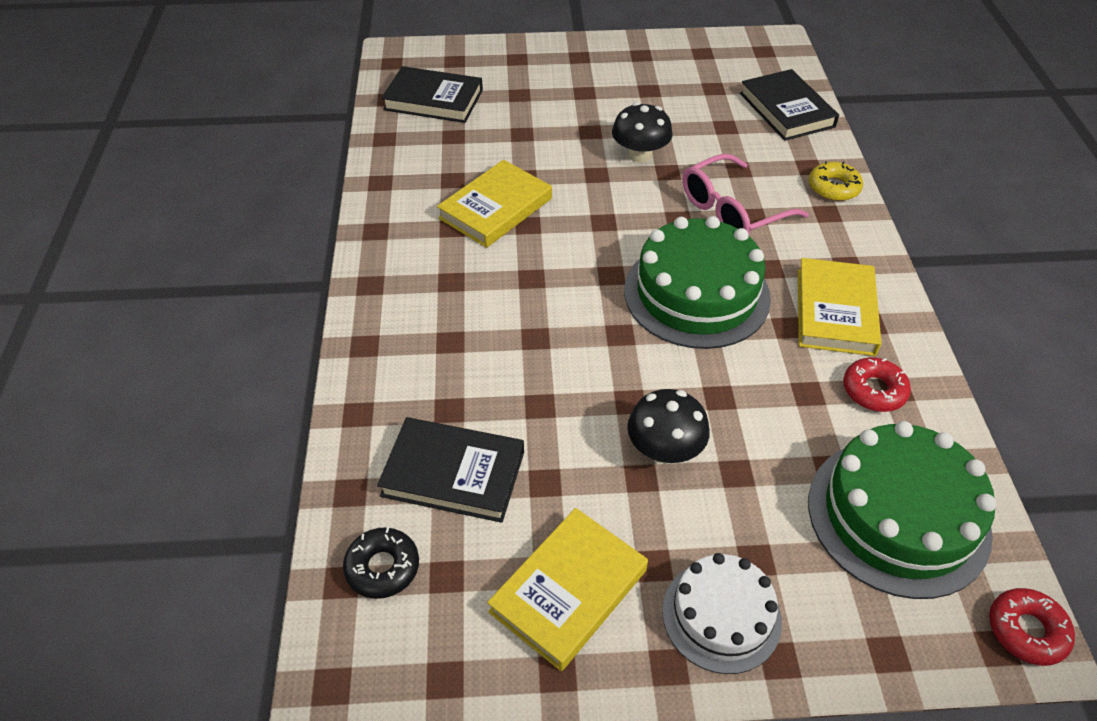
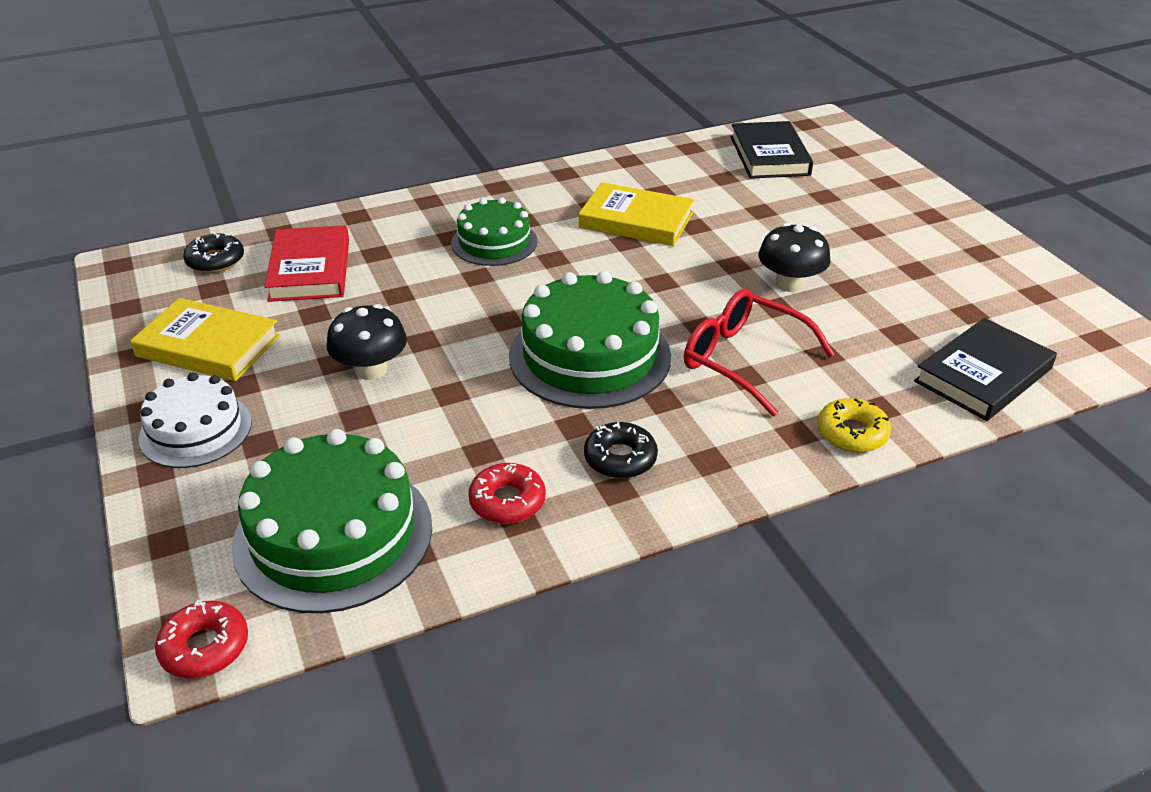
camera: 70 degrees right, 10 degrees down
black book [377,417,524,523] -> red book [264,225,349,302]
pink glasses [682,154,809,234] -> red glasses [684,289,834,416]
yellow book [798,258,881,356] -> black donut [584,422,658,479]
none -> green cake [451,197,538,266]

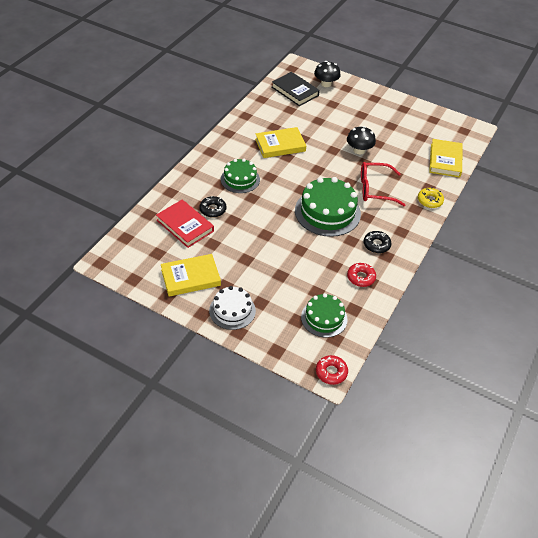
camera: 40 degrees left, 10 degrees up
black donut [183,233,244,273] -> black donut moved to [199,196,226,218]
green cake [232,429,432,613] -> green cake [301,293,348,337], size x0.62
black mushroom [326,304,407,380] -> black mushroom moved to [314,61,341,87]
black book [914,318,1057,421] -> yellow book [429,139,463,178]

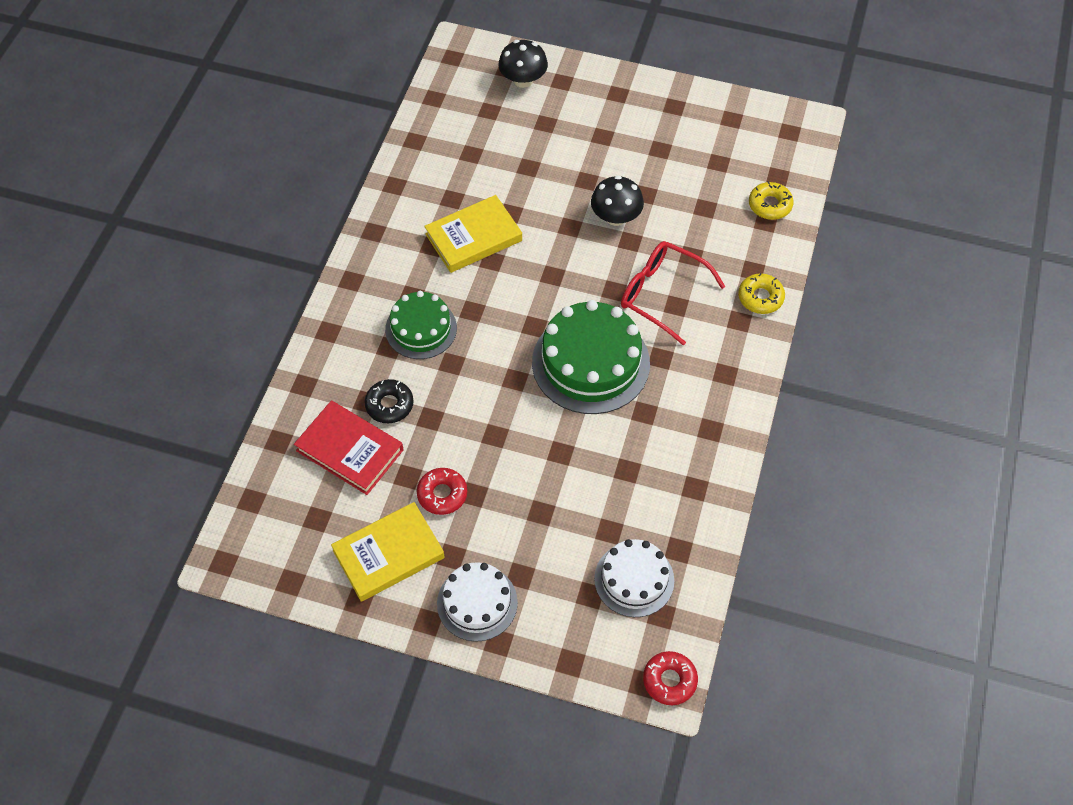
camera: 10 degrees left, 10 degrees up
black book [272,72,320,106] -> none
green cake [301,293,348,337] -> white cake [594,539,674,617]
red donut [347,263,376,287] -> red donut moved to [417,468,467,515]
red glasses [361,162,405,206] -> red glasses turned 45 degrees clockwise [621,241,726,345]
black donut [363,231,391,253] -> none
yellow book [429,139,463,178] -> yellow donut [749,181,794,220]

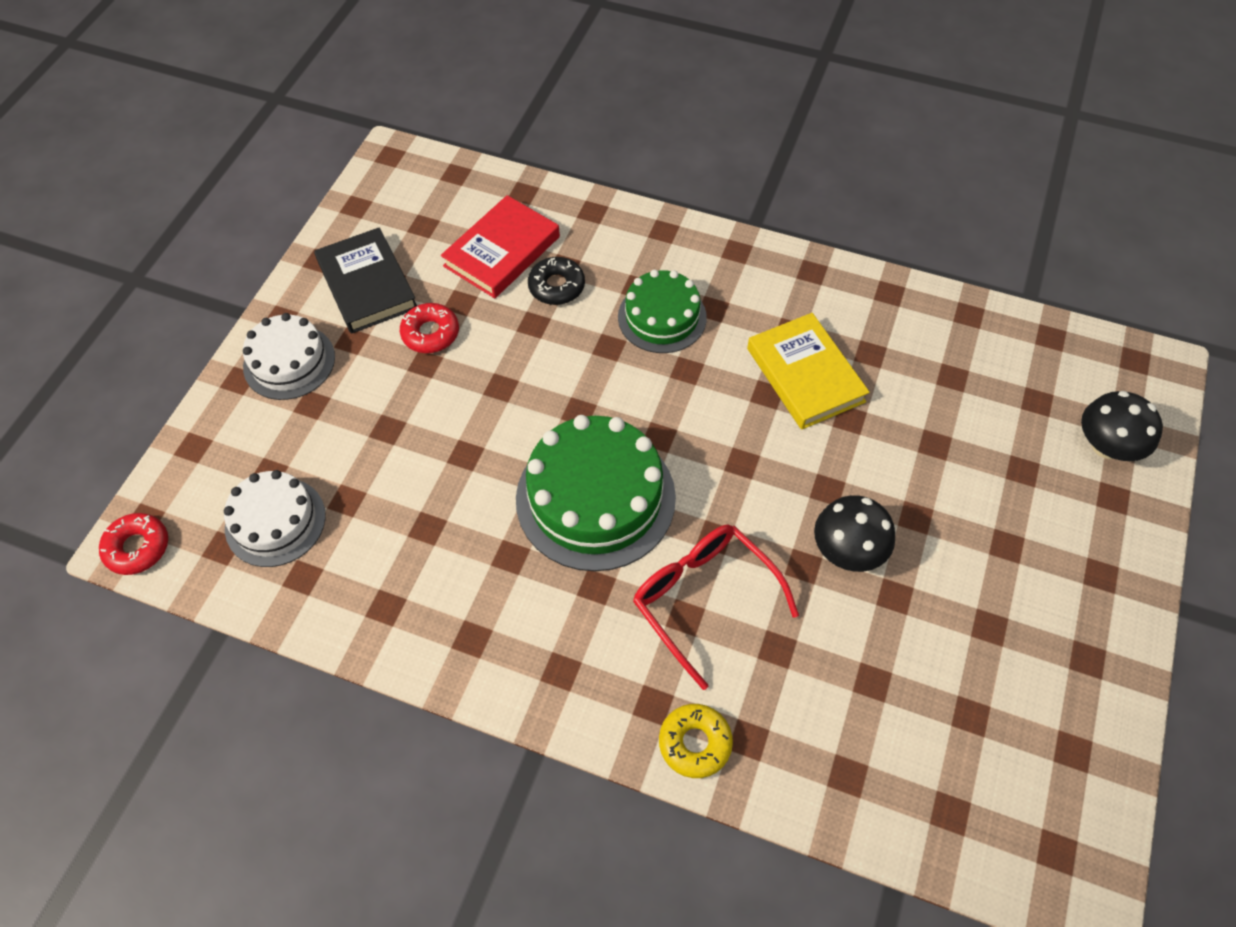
camera: 95 degrees right, 0 degrees up
yellow book [331,502,445,602] -> black book [314,227,417,334]
red glasses [621,241,726,345] -> red glasses turned 75 degrees counterclockwise [633,525,799,690]
yellow donut [749,181,794,220] -> none

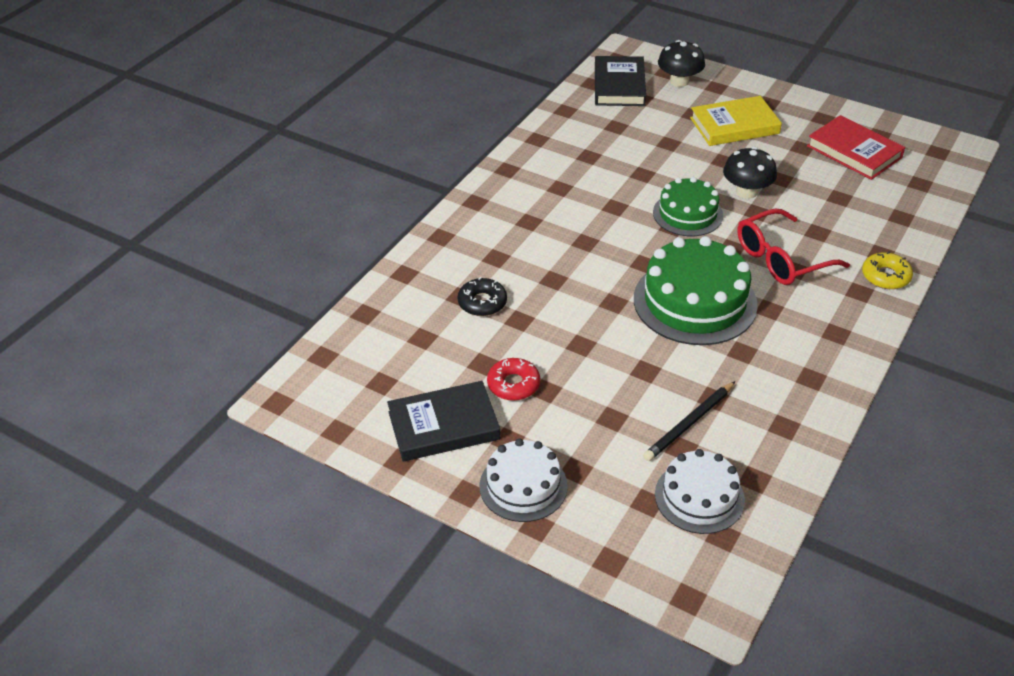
camera: 80 degrees left, 15 degrees down
red donut [99,513,168,575] -> none
red book [441,195,560,298] -> red book moved to [807,115,905,180]
green cake [618,269,707,353] -> green cake moved to [653,177,723,236]
yellow book [747,313,870,429] -> yellow book moved to [690,96,782,146]
none -> black book [595,56,646,106]
none -> black pencil [643,381,735,461]

